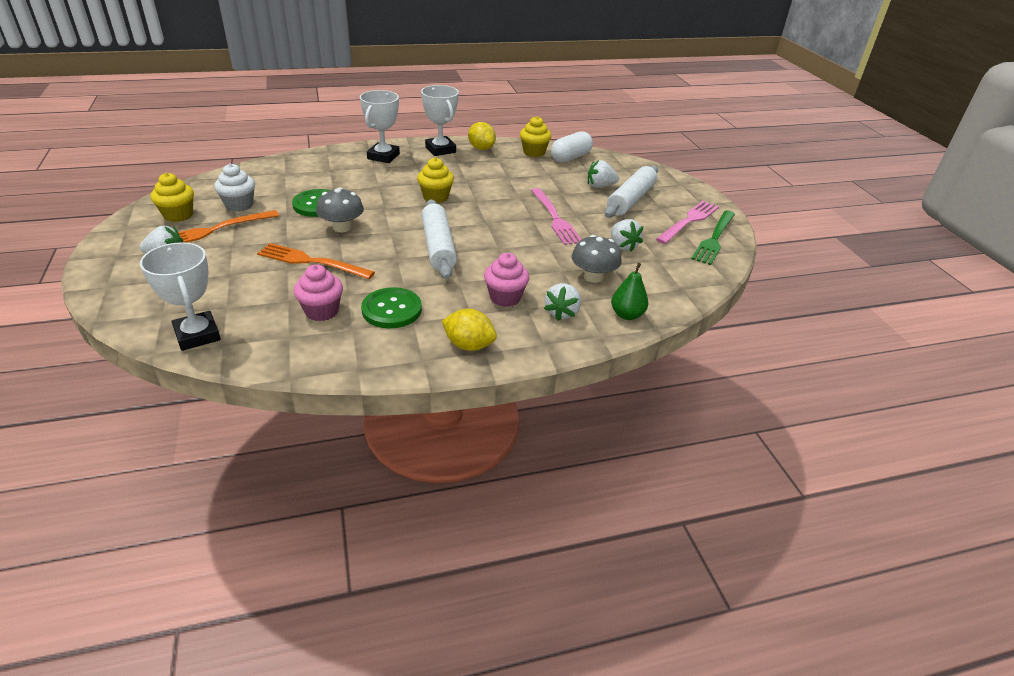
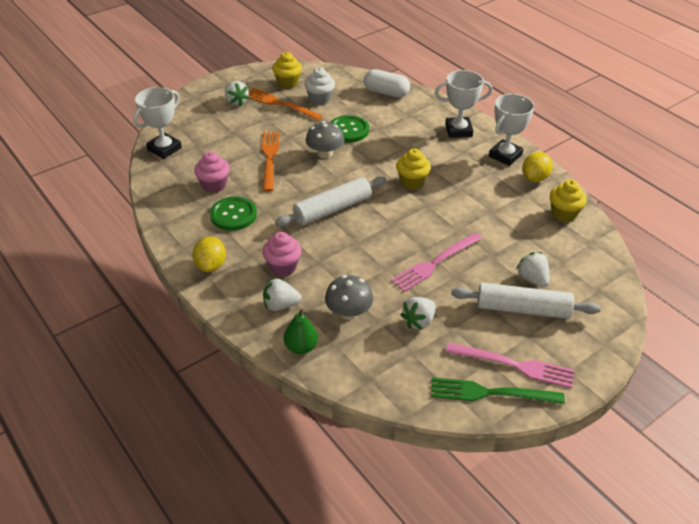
camera: 70 degrees right, 5 degrees up
white capsule [551,131,593,163] -> white capsule moved to [364,69,410,98]

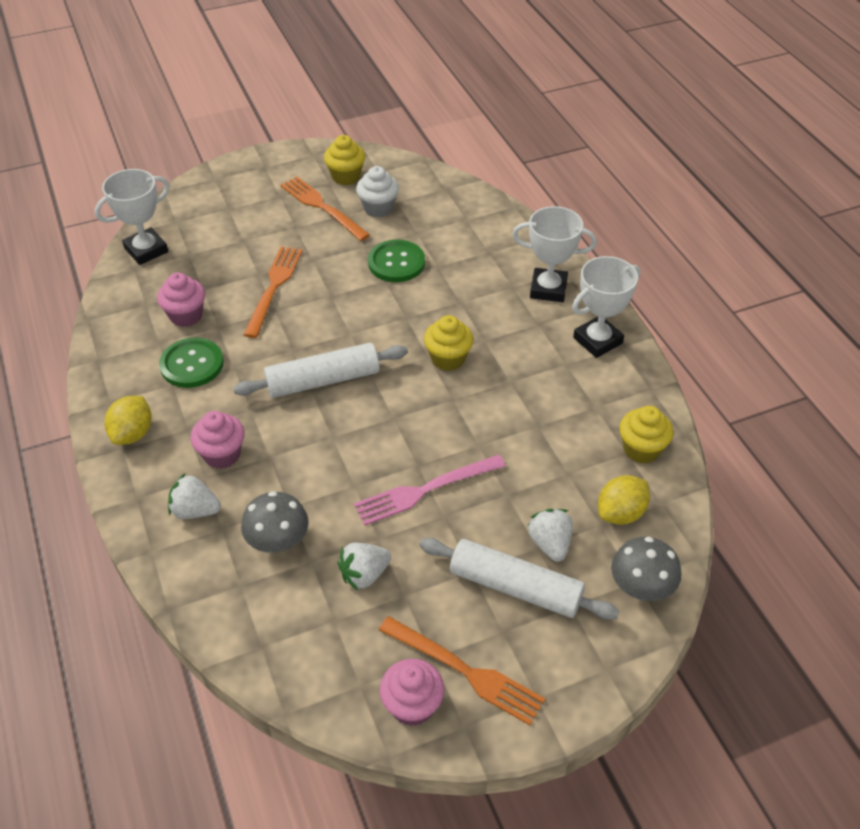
camera: 15 degrees right, 5 degrees up
white strawberry [225,81,250,106] -> none
green pear [284,309,318,354] -> none
grey mushroom [306,121,344,158] -> grey mushroom moved to [611,537,681,601]
white capsule [364,69,410,98] -> none
green fork [431,378,565,404] -> pink cupcake [380,659,444,726]
pink fork [446,343,574,388] -> orange fork [379,616,545,725]
yellow lemon [522,152,553,182] -> yellow lemon moved to [598,475,650,525]

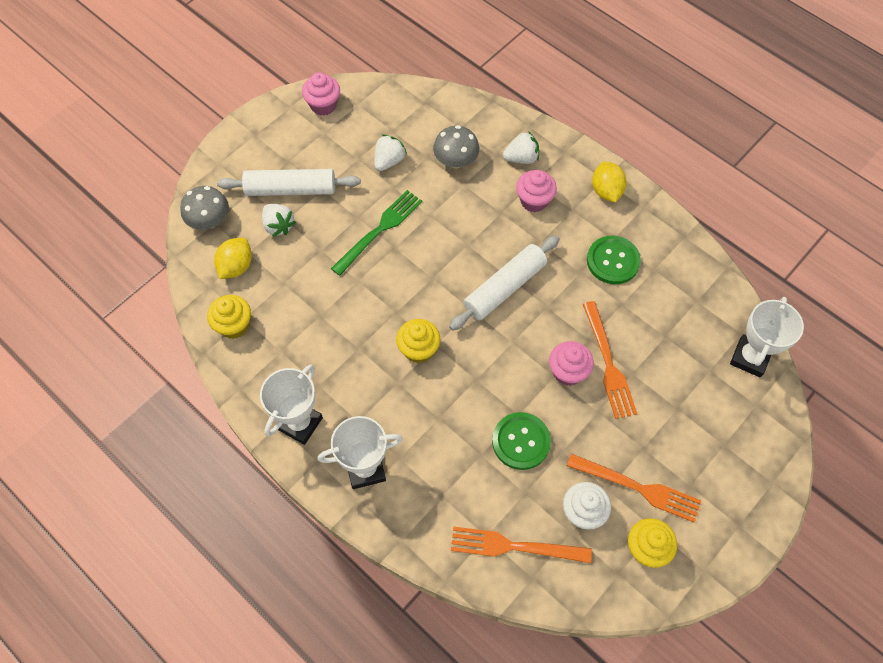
camera: 155 degrees right, 15 degrees up
pink cupcake [157,273,205,327] -> pink cupcake moved to [549,341,594,386]
pink fork [354,455,506,526] -> green fork [331,190,422,276]
orange fork [379,616,545,725] -> orange fork moved to [451,527,592,563]

